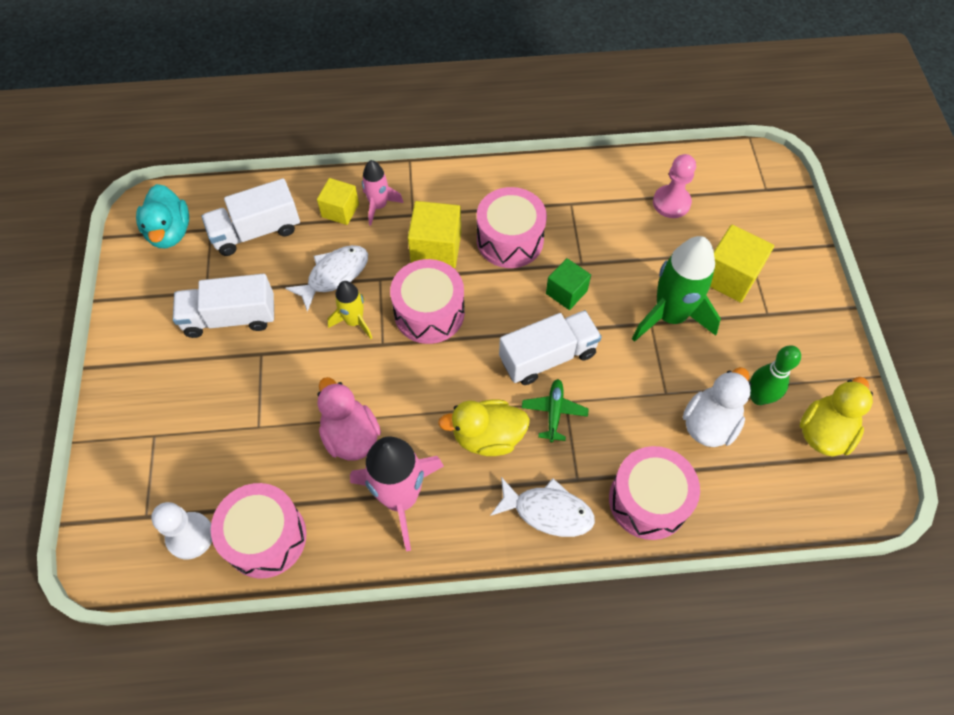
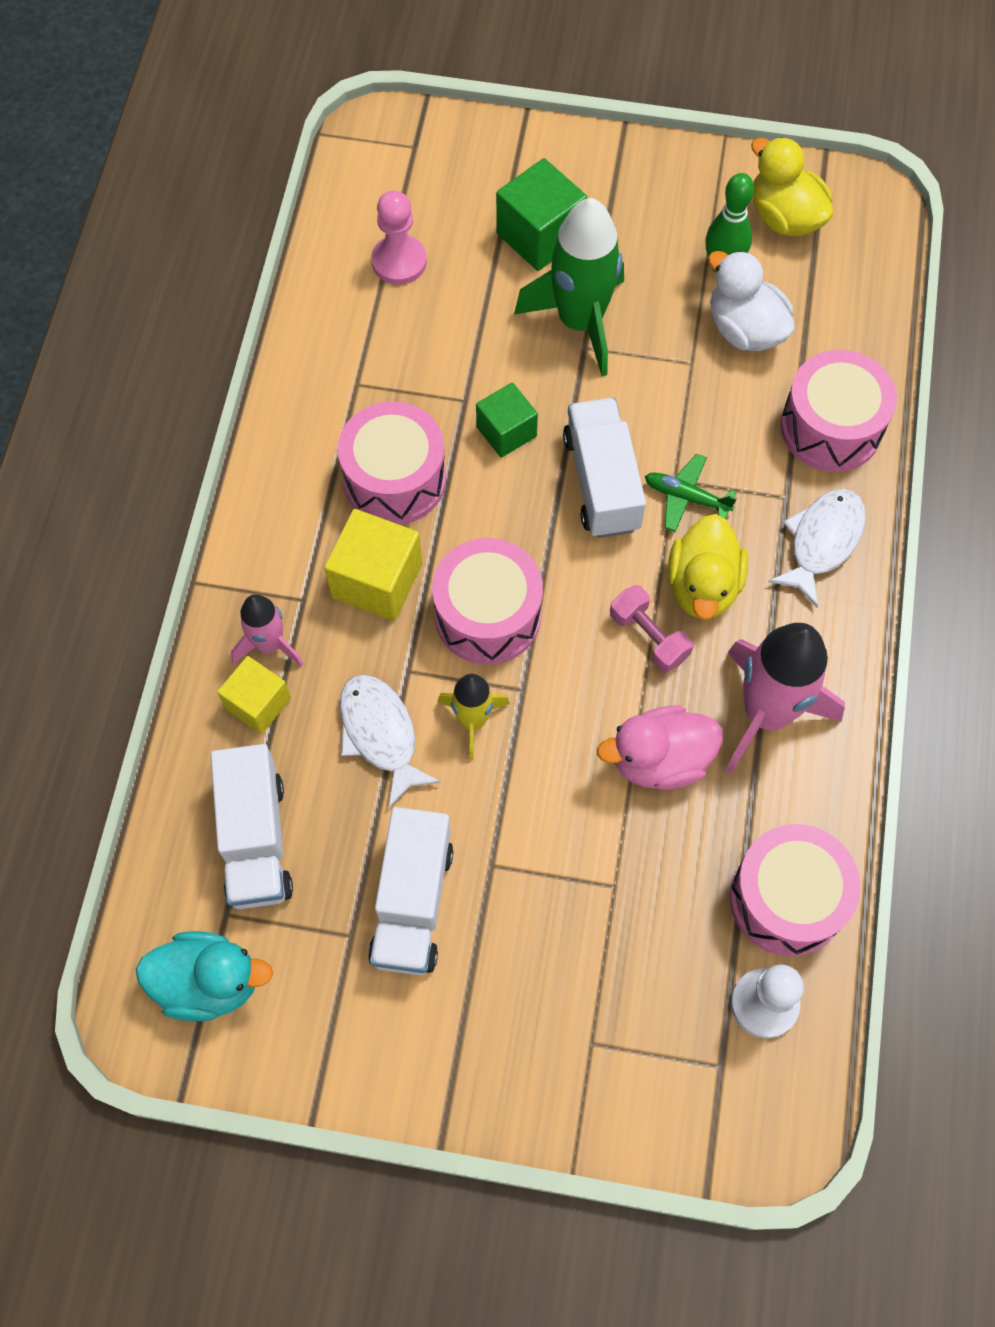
camera: 75 degrees left, 5 degrees up
yellow cube [710,225,774,303] -> green cube [496,158,587,271]
none -> pink dumbbell [610,585,693,673]

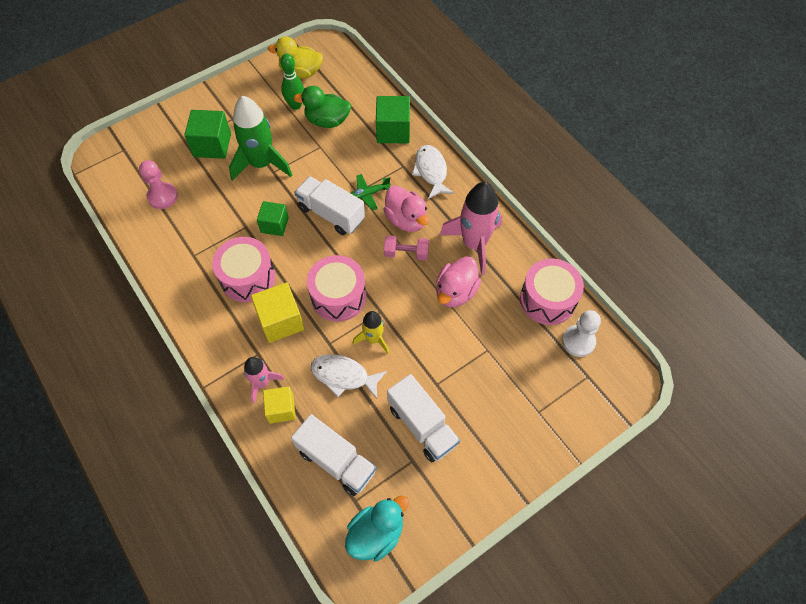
camera: 45 degrees left, 5 degrees down
yellow duck [668,514,748,620] -> pink duck [383,185,429,232]
white duck [708,251,795,351] -> green duck [293,86,351,128]
pink drum [780,350,897,472] -> green cube [376,96,410,143]

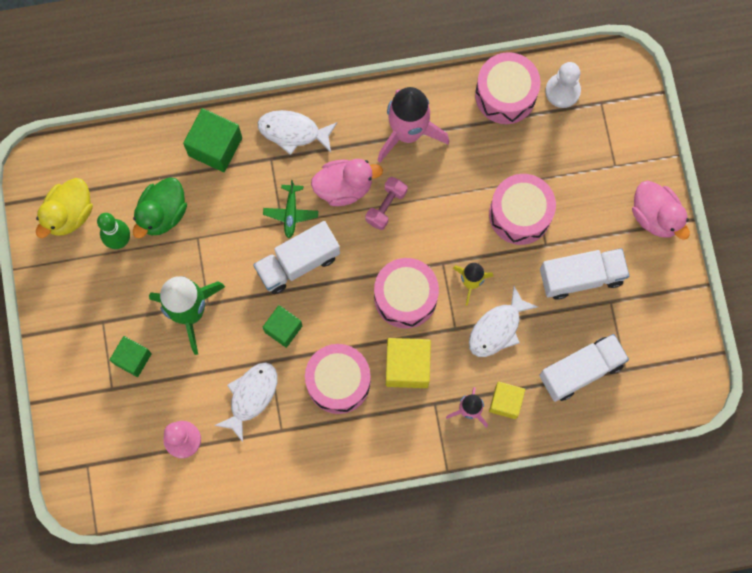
camera: 65 degrees left, 15 degrees up
green cube [184,110,231,159] -> green cube [110,336,152,377], size x0.66
turquoise duck [345,496,409,561] -> none
pink duck [436,256,481,307] -> pink duck moved to [632,181,690,240]
none -> white fish [214,362,278,442]
none -> pink drum [489,174,556,245]

